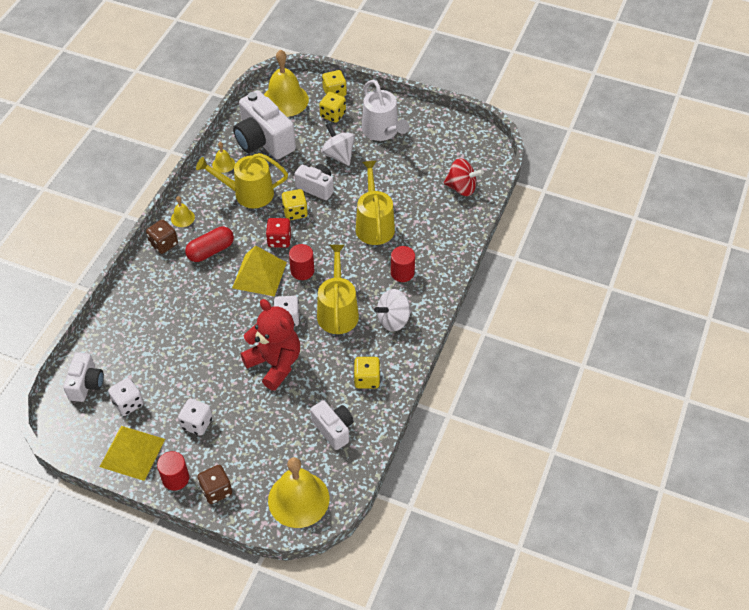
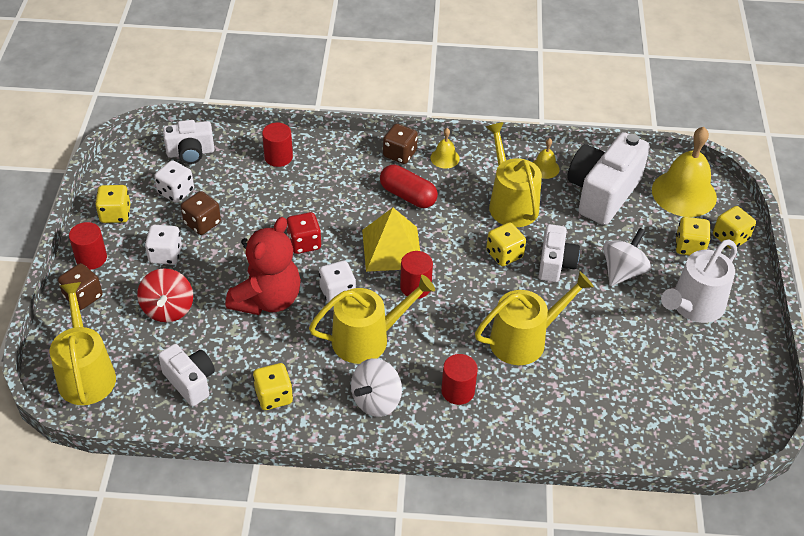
camera: 70 degrees right, 5 degrees down
yellow pyramid [100,426,165,481] -> yellow dice [95,185,131,223]
red dice [266,218,292,248] -> red dice moved to [287,212,321,254]
yellow bell [268,457,329,528] -> yellow watering can [50,282,116,405]
white camera [311,400,354,450] -> white camera turned 75 degrees counterclockwise [158,344,215,406]
white spinning top [374,289,412,332] -> white spinning top turned 90 degrees counterclockwise [351,358,402,417]
red spinning top [443,158,484,196] -> red spinning top moved to [137,268,193,322]
none -> brown dice [181,191,221,235]
none -> red cylinder [262,123,293,167]

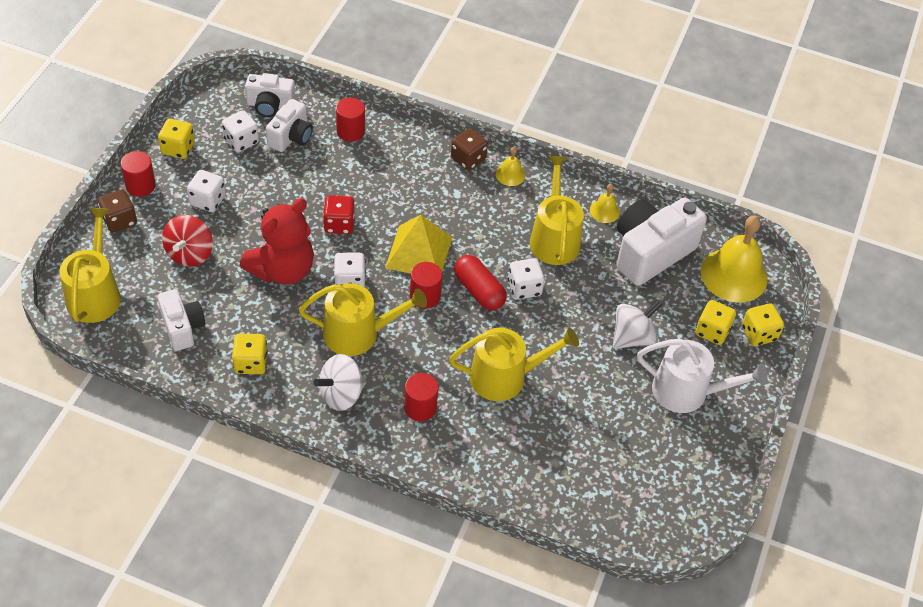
camera: 15 degrees right, 5 degrees up
brown dice [181,191,221,235] -> none
red capsule [380,165,438,208] -> red capsule moved to [454,255,507,310]
yellow dice [486,222,526,266] -> white dice [508,258,545,300]
white camera [539,224,580,282] -> white camera moved to [266,99,313,152]
white watering can [661,239,737,323] -> white watering can turned 135 degrees counterclockwise [637,339,768,413]

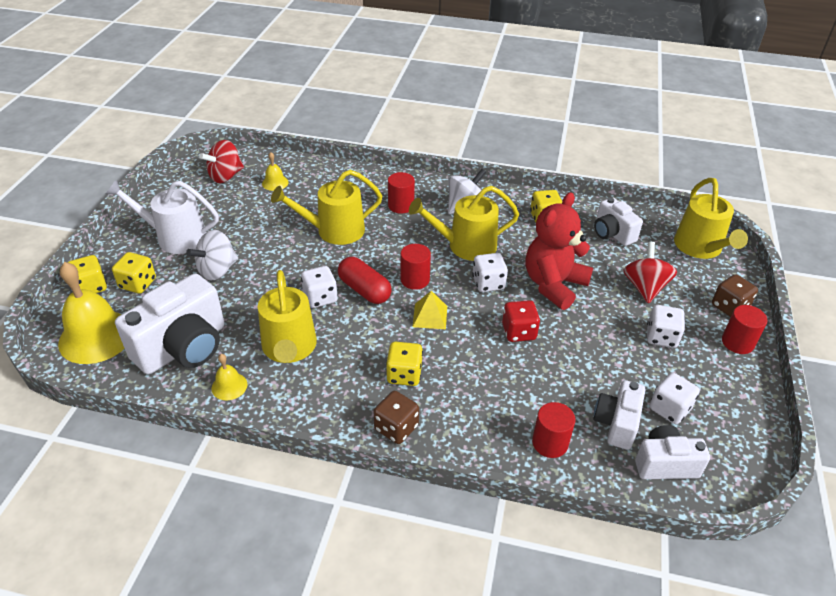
camera: 175 degrees right, 10 degrees down
yellow dice [158,119,195,159] -> yellow dice moved to [386,342,423,386]
yellow pyramid [385,215,452,274] -> yellow pyramid [412,291,447,329], size x0.58
yellow bell [496,147,525,186] -> yellow bell moved to [262,152,289,191]
none -> red spinning top [199,140,244,183]

